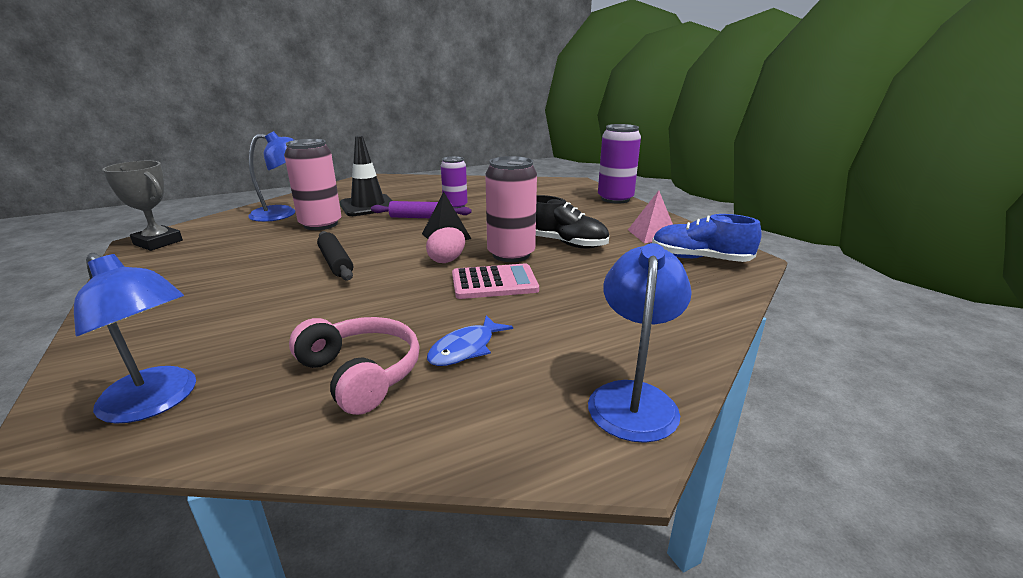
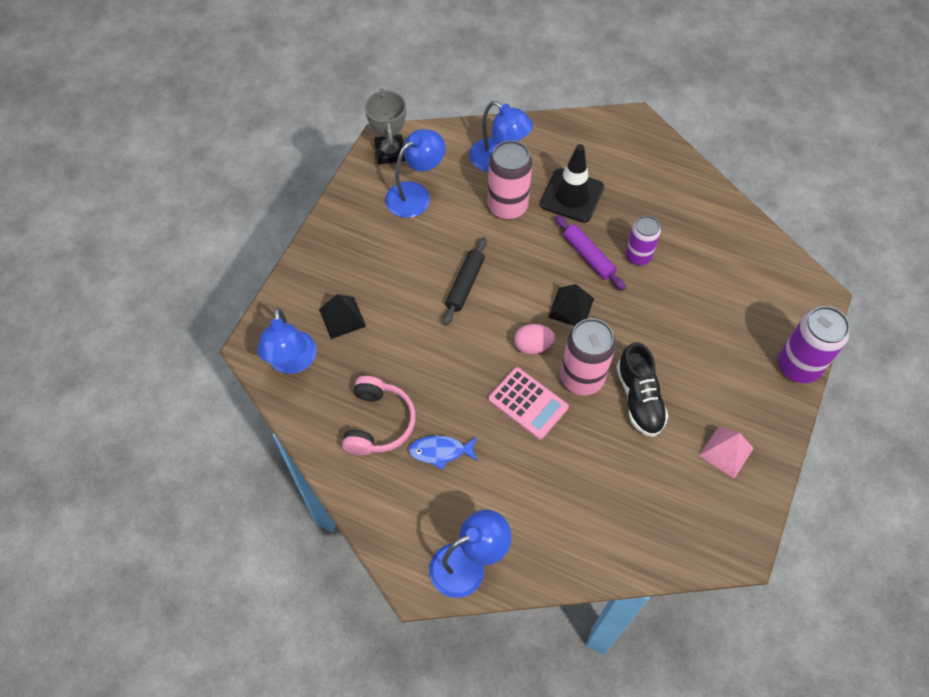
camera: 50 degrees right, 35 degrees up
blue shoe [652,214,761,262] -> none
none -> black pyramid [319,294,366,339]
none -> blue lamp [385,129,445,218]

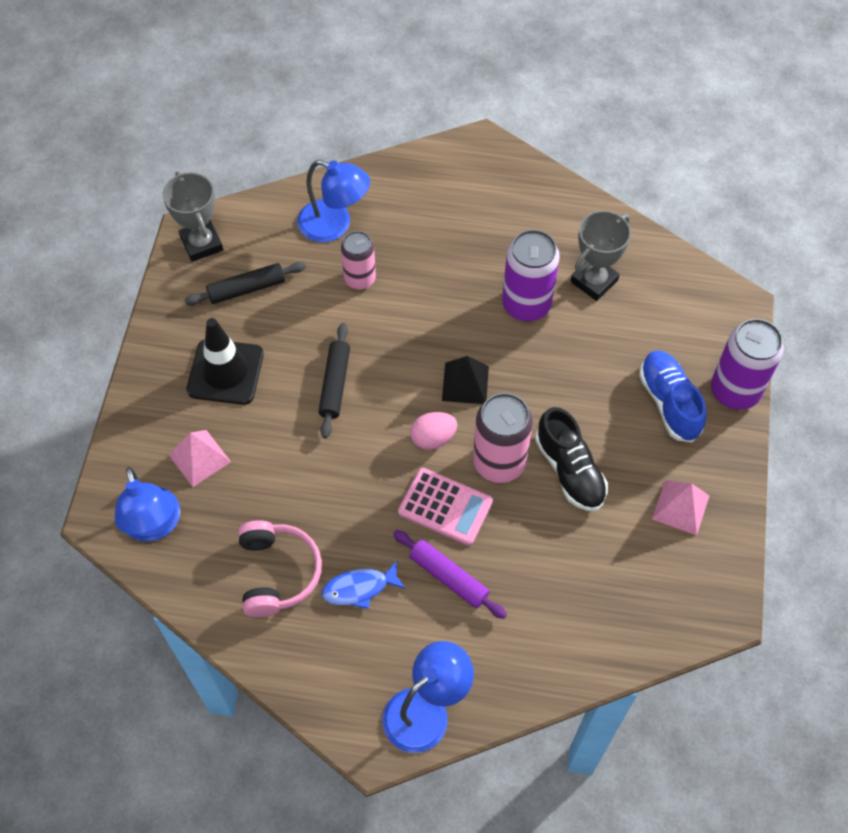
camera: 15 degrees left, 0 degrees up
black pyramid [319,294,366,339] -> pink pyramid [168,430,231,487]
blue lamp [385,129,445,218] -> black rolling pin [185,262,306,305]
pink can [488,140,532,219] -> pink can [341,231,376,290], size x0.65
black traffic cone [540,144,604,223] -> black traffic cone moved to [187,318,264,405]
purple rolling pin [555,215,626,290] -> purple rolling pin moved to [393,530,507,619]
purple can [626,216,661,265] -> purple can [502,230,560,321], size x1.54
none -> grey trophy [571,210,631,301]
none -> blue shoe [639,350,707,442]

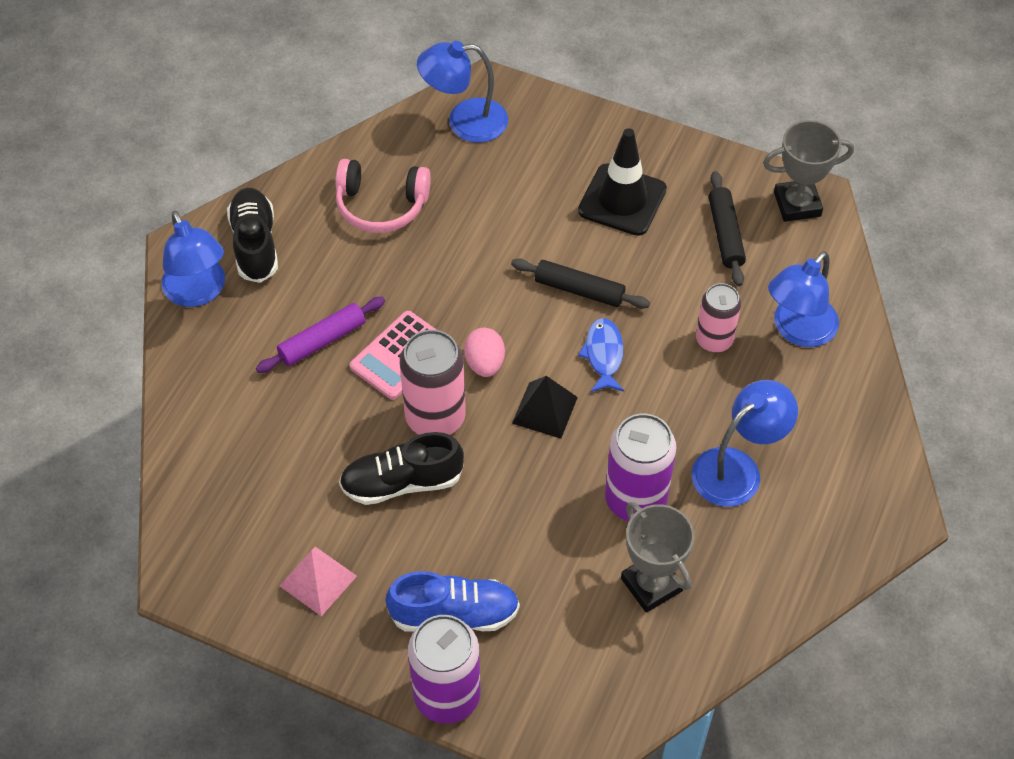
camera: 105 degrees right, 5 degrees down
pink pyramid [168,430,231,487] -> none
blue fish [322,561,406,609] -> blue fish moved to [578,318,624,392]
none -> black shoe [227,188,278,283]
none -> blue lamp [692,380,798,507]

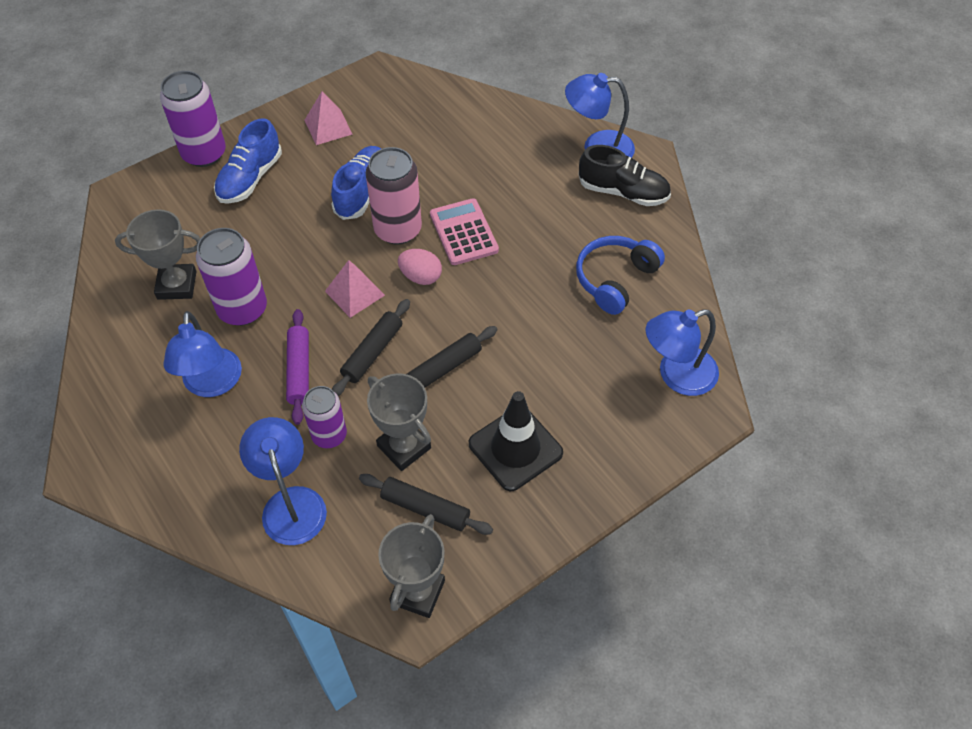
camera: 120 degrees right, 0 degrees up
purple rolling pin [256,297,385,373] -> purple rolling pin moved to [286,309,309,425]
pink headphones [336,159,431,233] -> blue headphones [576,236,665,315]
black shoe [339,432,464,505] -> blue shoe [331,146,381,220]
blue lamp [417,41,508,143] -> blue lamp turned 135 degrees counterclockwise [646,309,719,396]
black pyramid [512,376,578,439] -> pink pyramid [325,260,385,318]
blue fish [578,318,624,392] -> black rolling pin [332,299,410,396]
pink can [696,283,741,352] -> purple can [302,386,347,448]
none -> grey trophy [367,373,431,471]

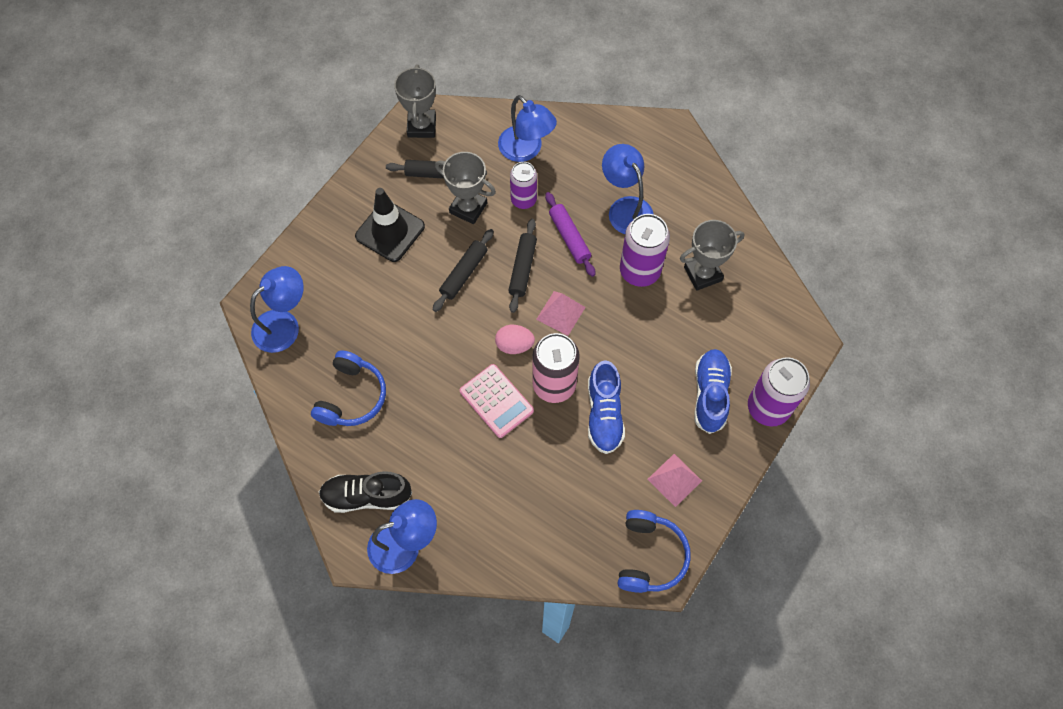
camera: 160 degrees right, 10 degrees up
none -> blue headphones [618,510,691,593]

